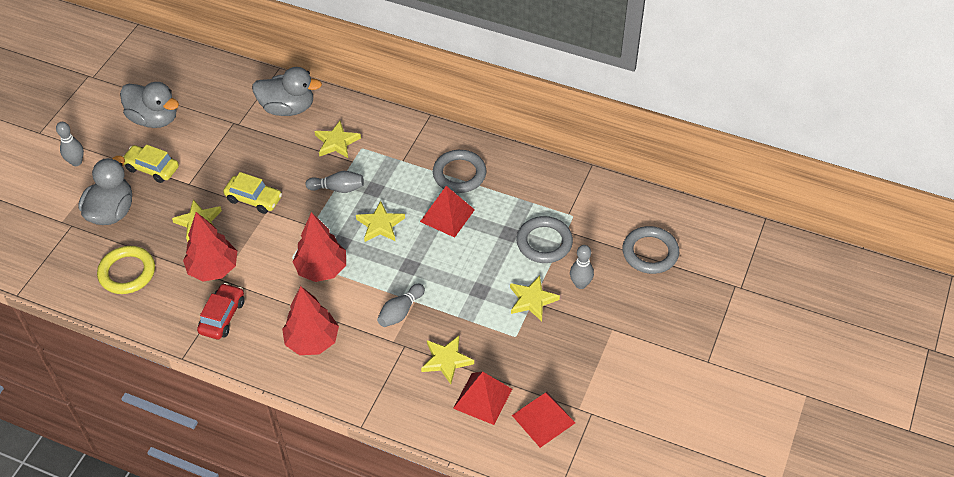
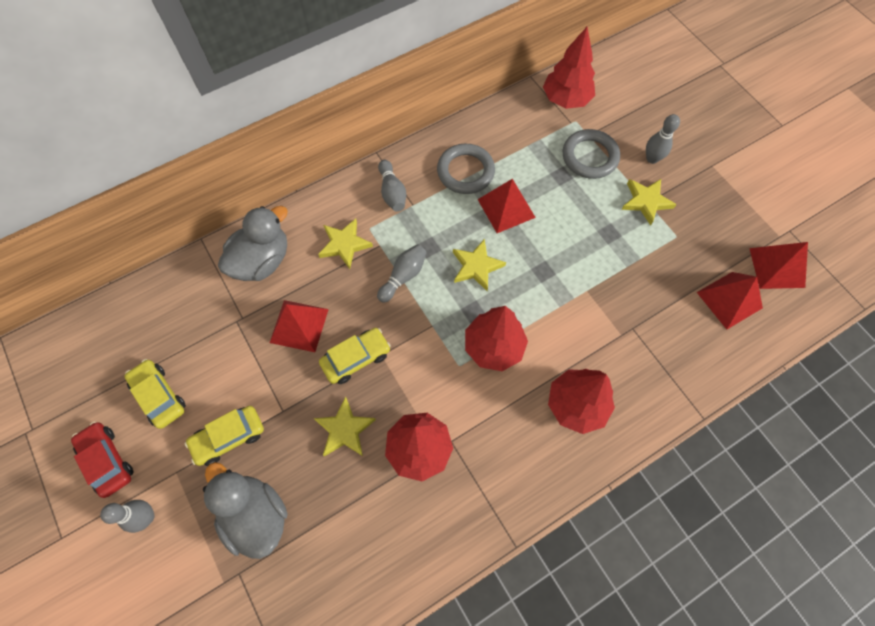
camera: 55 degrees left, 15 degrees up
yellow ring [97,246,155,294] -> none
grey duck [120,82,179,128] -> yellow car [124,359,186,429]
red car [197,283,245,339] -> red car moved to [71,422,134,498]
grey bowling pin [377,284,425,327] -> grey bowling pin moved to [378,160,406,212]
yellow star [421,336,474,384] -> none
grey ring [622,226,679,274] -> none
none -> red pyramid [270,300,329,352]
none -> red tree [543,27,595,109]

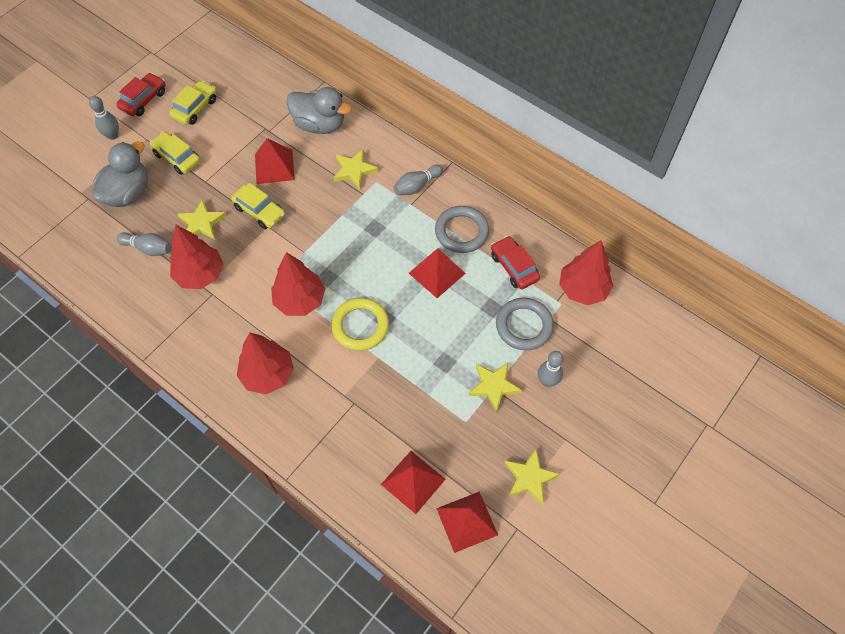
camera: 70 degrees right, 5 degrees down
grey bowling pin [377,244,427,303] -> grey bowling pin moved to [117,232,172,256]
yellow star [453,239,506,291] -> yellow star moved to [505,449,560,505]
none -> yellow ring [331,298,389,351]
none -> red car [491,236,540,289]

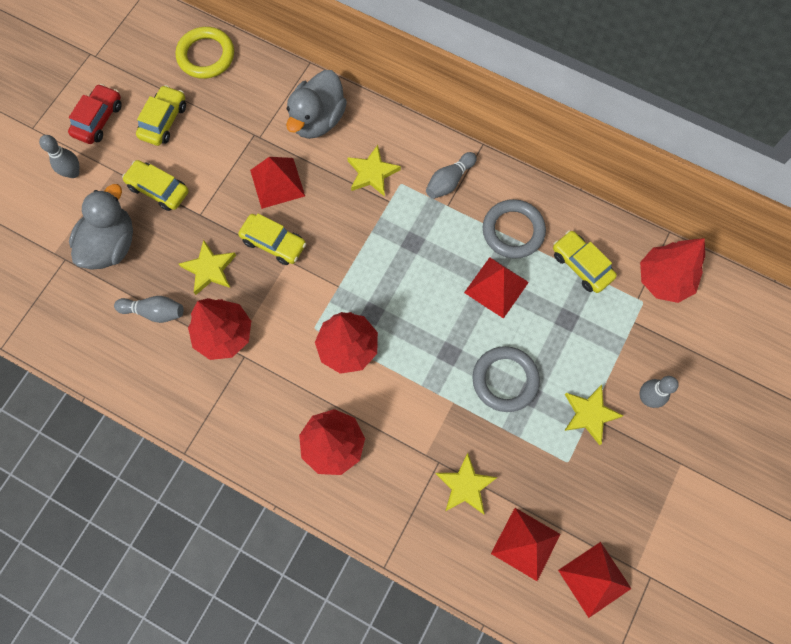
camera: 10 degrees left, 10 degrees up
grey duck [286,87,352,134] -> grey duck turned 105 degrees clockwise [286,70,347,139]
yellow ring [331,298,389,351] -> yellow ring moved to [176,27,234,79]
red car [491,236,540,289] -> yellow car [553,230,617,293]
grey ring [496,298,554,350] -> grey ring moved to [472,346,540,412]
yellow star [505,449,560,505] -> yellow star moved to [436,453,498,514]

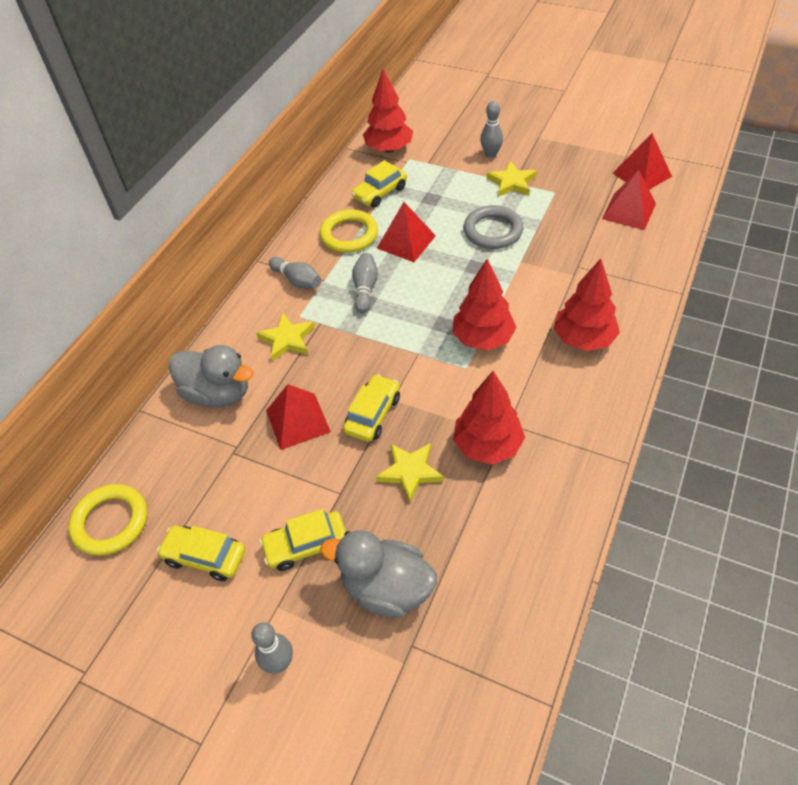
camera: 90 degrees left, 20 degrees down
red car [68,84,122,144] -> none
grey bowling pin [114,296,184,323] -> grey bowling pin moved to [352,253,378,313]
yellow car [122,160,189,211] -> yellow car turned 45 degrees clockwise [259,509,346,571]
yellow star [436,453,498,514] -> none
grey ring [483,199,546,259] -> yellow ring [319,209,378,253]

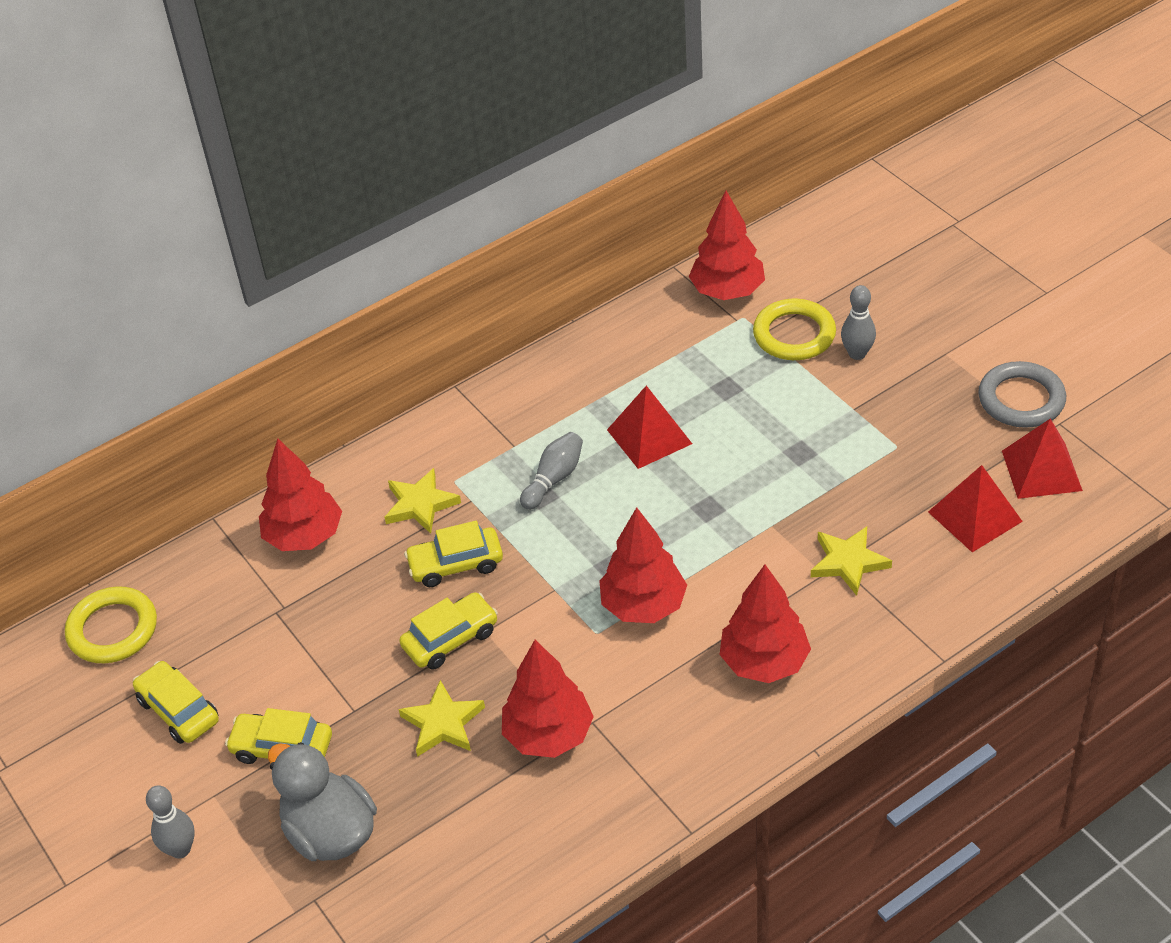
camera: 30 degrees right, 5 degrees down
grey duck [169,345,254,407] -> red tree [259,439,342,551]
red pyramid [266,384,331,450] -> none
grey bowling pin [269,257,321,289] -> none
yellow ring [319,209,378,253] -> yellow ring moved to [753,298,836,360]
yellow car [351,160,407,207] -> yellow car moved to [404,521,503,587]
grey ring [464,205,524,249] -> grey ring moved to [978,361,1066,428]
yellow star [487,161,537,197] -> yellow star moved to [811,526,892,596]

